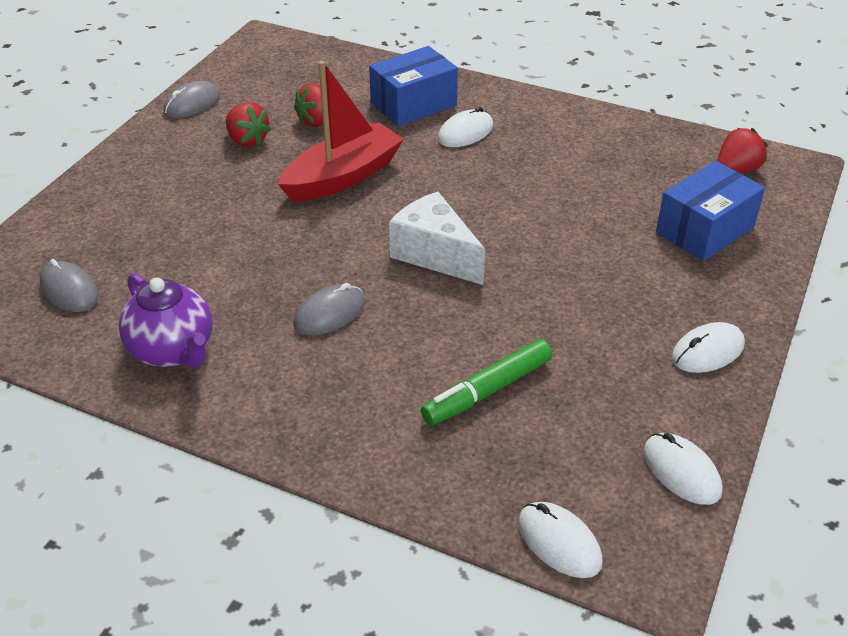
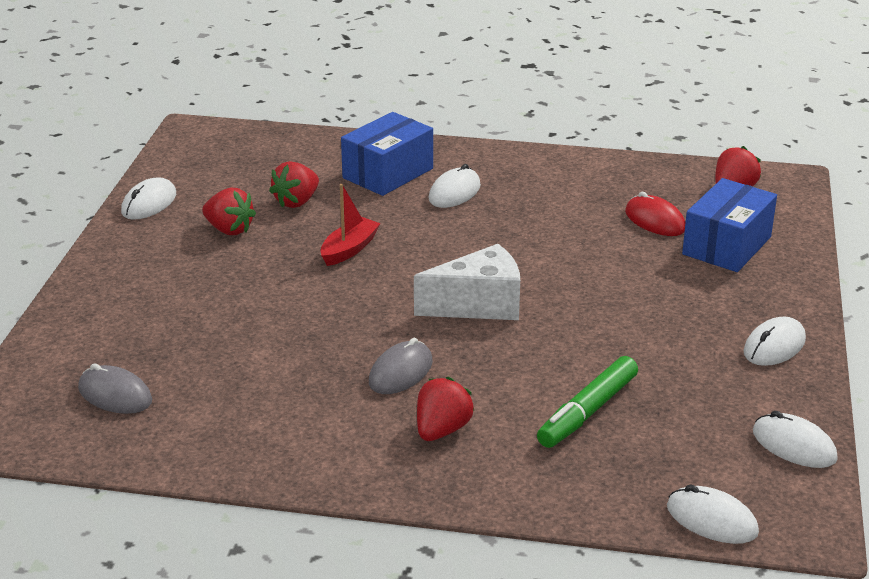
camera: 15 degrees left, 10 degrees down
purple teapot [119,273,213,368] -> none
grey mouse [164,81,220,118] -> white mouse [121,177,176,220]
red boat [278,61,404,202] -> red boat [320,184,381,266], size x0.55
white cheese [389,192,485,285] -> white cheese turned 135 degrees clockwise [414,244,520,320]
none -> red strawberry [417,377,475,441]
none -> red mouse [625,192,686,236]

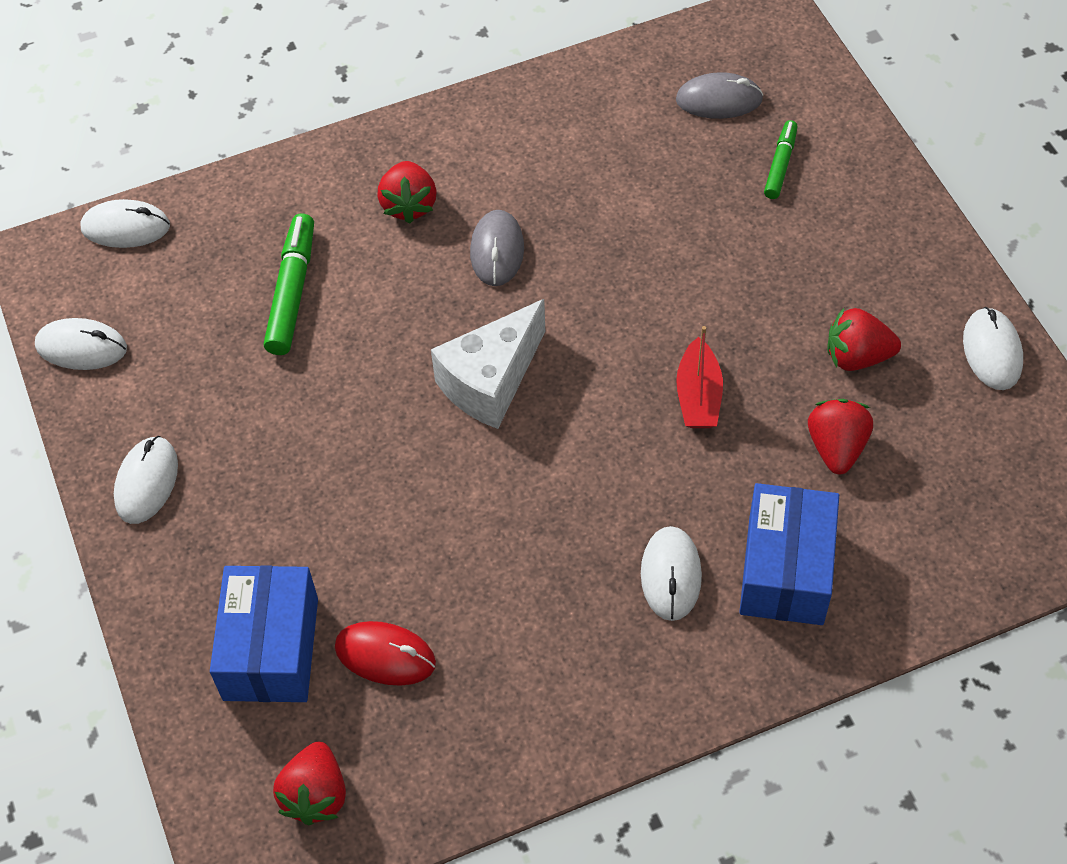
camera: 150 degrees right, 25 degrees up
none -> green marker [764,120,798,199]

